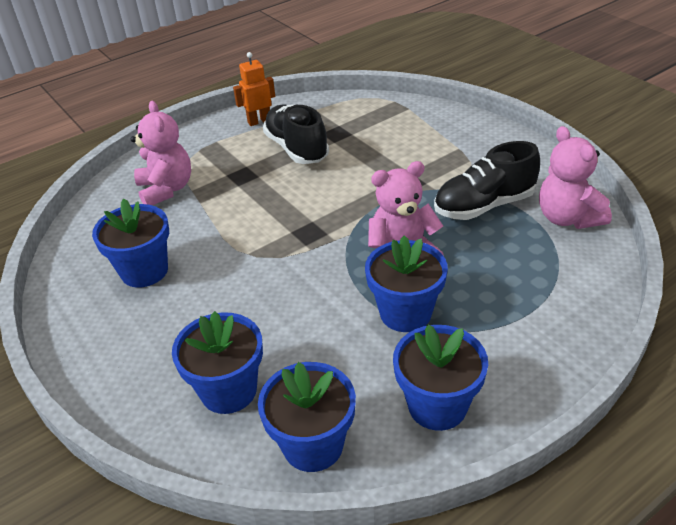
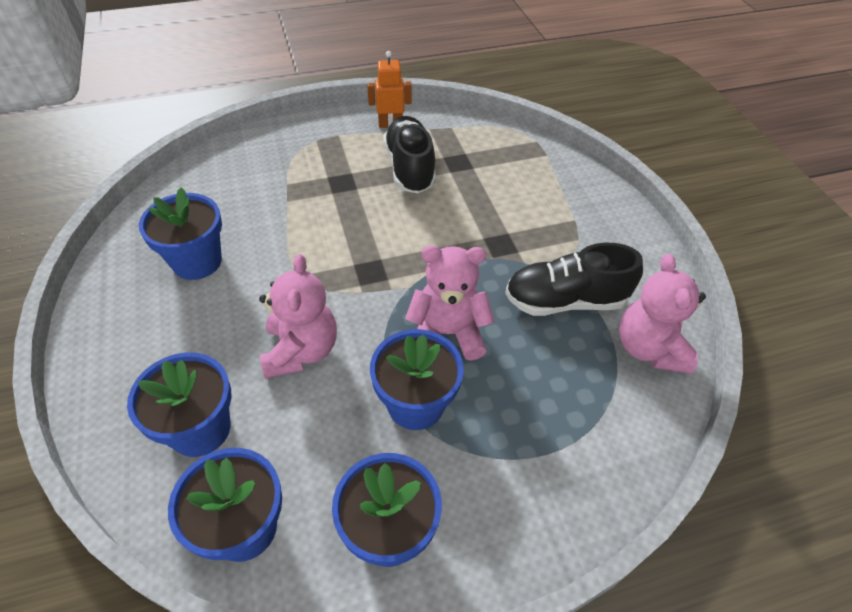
camera: 15 degrees right, 10 degrees up
pink teddy bear [131,101,191,205] -> pink teddy bear moved to [259,254,337,379]

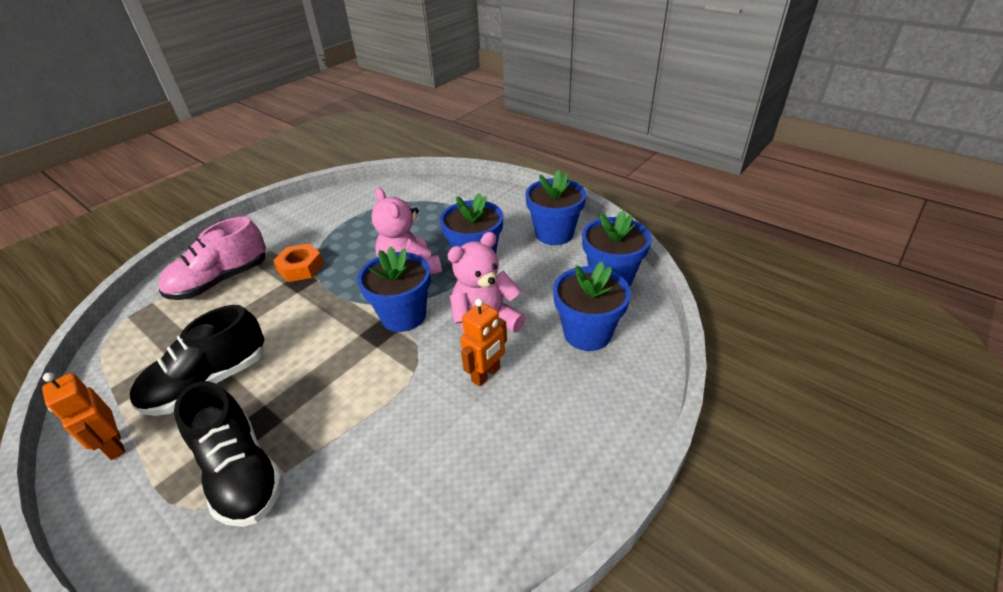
camera: 120 degrees left, 10 degrees down
blue flower pot [139,187,222,280] -> blue flower pot moved to [358,246,431,332]
black shoe [505,243,643,316] -> black shoe moved to [174,381,284,527]
pink teddy bear [619,254,706,374] -> none
none -> pink shoe [158,217,266,300]
none -> orange nut [273,243,324,282]
none -> orange robot [460,298,507,387]

